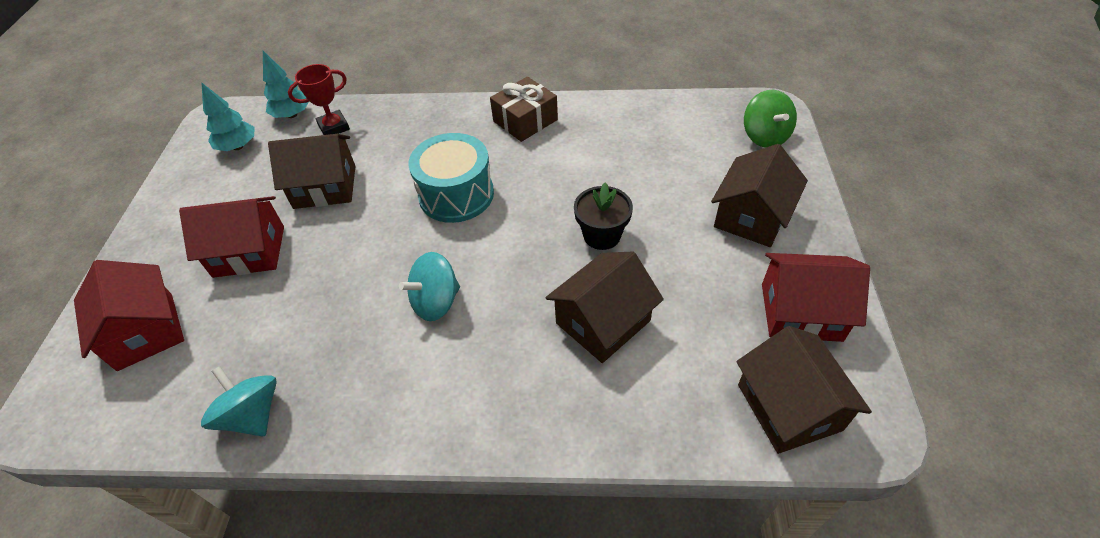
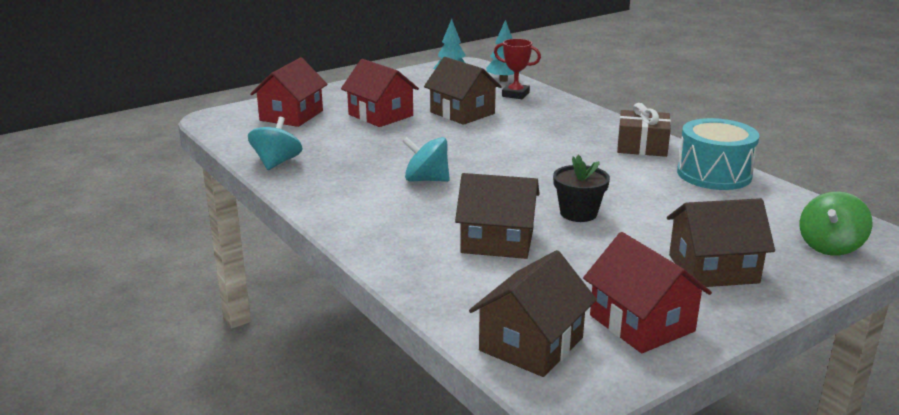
camera: 50 degrees right, 25 degrees down
turquoise drum [408,133,494,223] -> turquoise drum moved to [677,118,759,190]

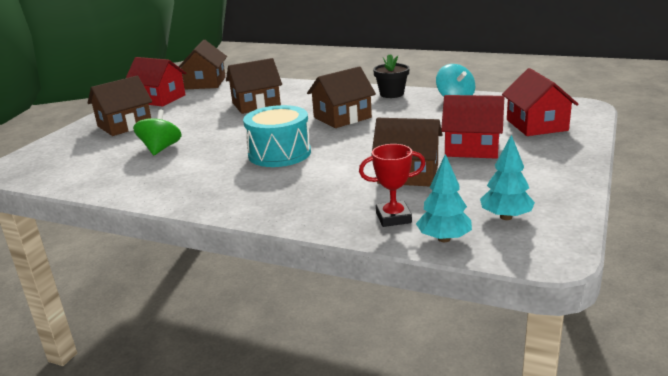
camera: 150 degrees right, 0 degrees up
turquoise spinning top [403,137,450,182] -> brown house [307,66,376,128]
black flower pot [553,154,610,222] -> black flower pot moved to [373,54,410,98]
brown gift [617,103,671,157] -> none
turquoise drum [677,118,759,190] -> turquoise drum moved to [243,105,311,167]
green spinning top [800,191,872,256] -> green spinning top moved to [133,110,182,155]

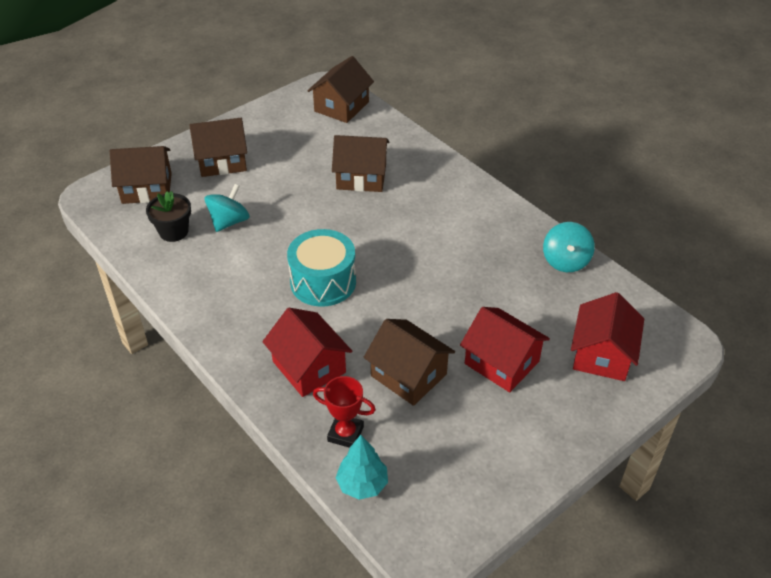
camera: 25 degrees right, 20 degrees up
red house [126,57,186,107] -> red house moved to [262,308,352,397]
green spinning top [133,110,182,155] -> turquoise spinning top [204,184,250,232]
brown house [307,66,376,128] -> brown house moved to [110,146,172,204]
black flower pot [373,54,410,98] -> black flower pot moved to [146,191,191,242]
turquoise tree [480,135,535,220] -> none

